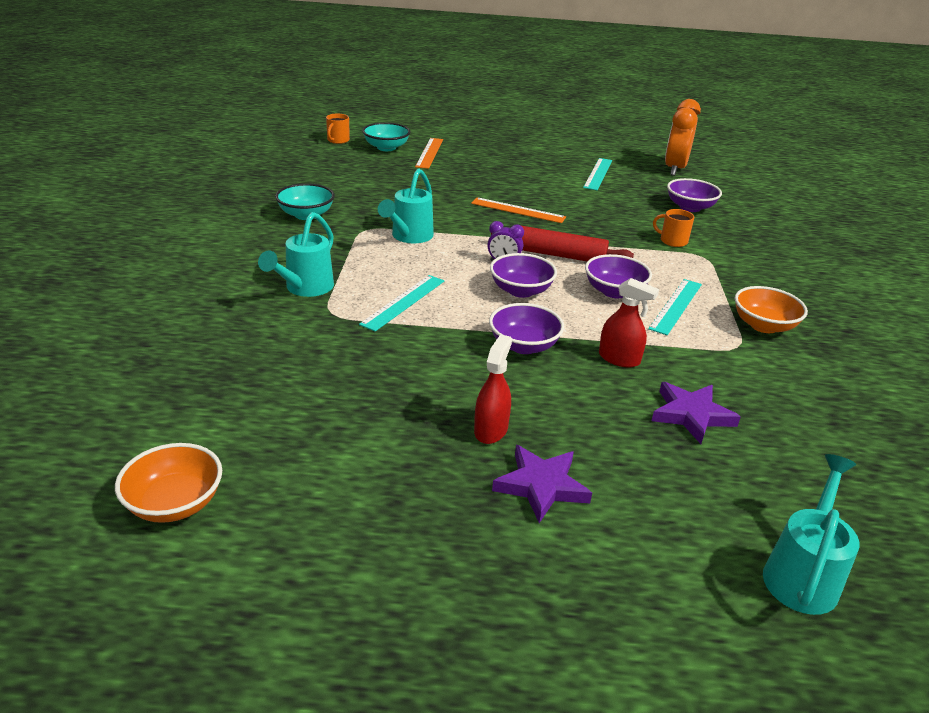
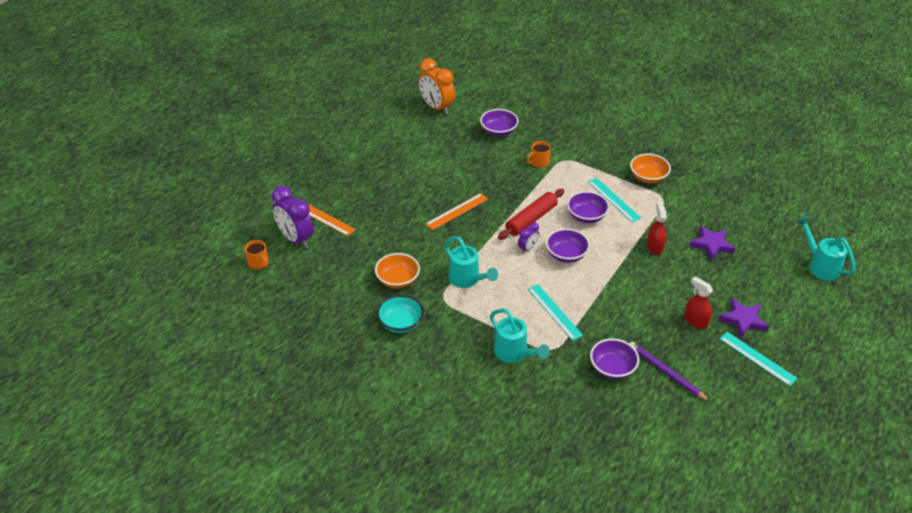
camera: 60 degrees left, 10 degrees up
orange bowl [115,443,222,523] -> orange bowl moved to [375,253,420,289]
turquoise bowl [362,122,410,151] -> purple clock [272,186,314,249]
purple bowl [489,303,564,354] -> purple bowl moved to [590,338,639,379]
turquoise ruler [583,158,612,190] -> turquoise ruler moved to [720,332,798,386]
red spray bottle [599,278,659,368] -> red spray bottle turned 60 degrees counterclockwise [647,202,667,255]
none -> purple pencil [629,342,710,402]

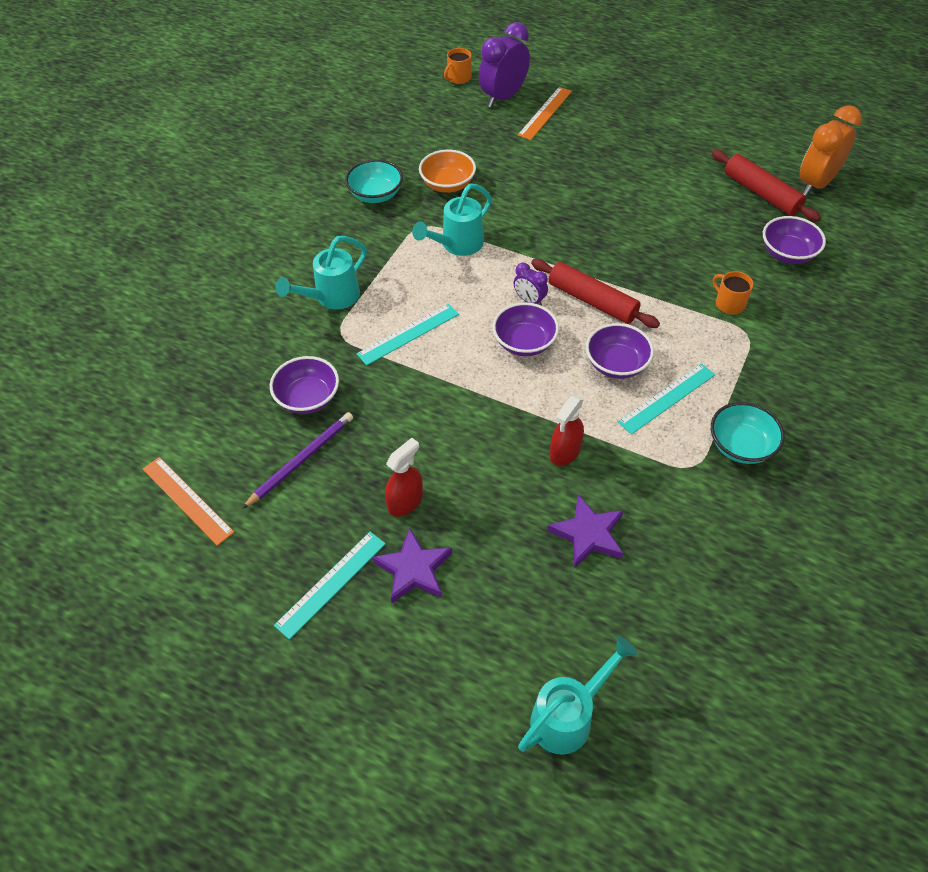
camera: 85 degrees right, 10 degrees up
orange ruler [425,193,488,230] -> orange ruler moved to [143,457,234,546]
orange bowl [630,153,671,184] -> turquoise bowl [711,402,785,464]
red spray bottle [647,202,667,255] -> red spray bottle turned 135 degrees clockwise [550,396,584,466]
none -> red rolling pin [712,150,821,222]

